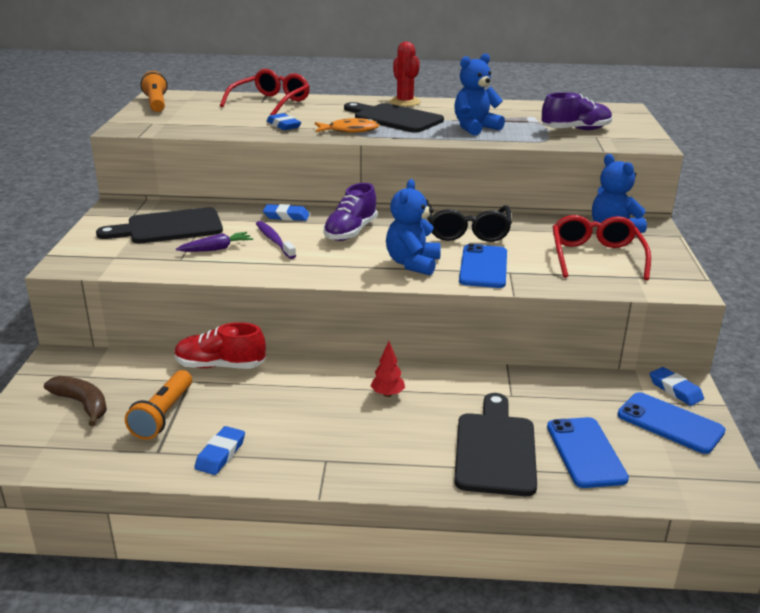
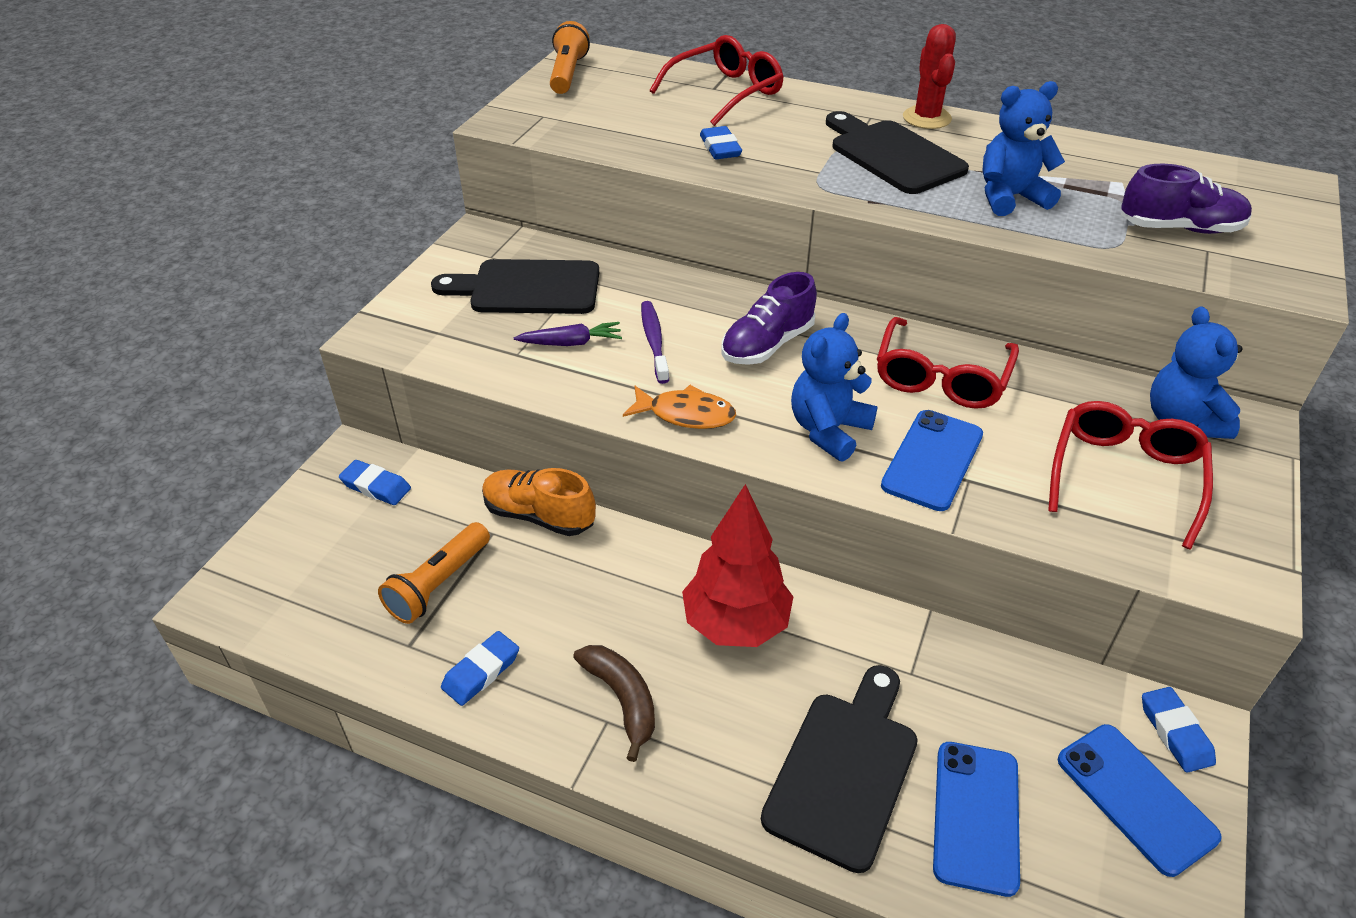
camera: 20 degrees right, 15 degrees up
brown banana [44,376,107,426] -> brown banana moved to [573,645,655,762]
red shoe [175,322,266,369] -> orange shoe [482,468,596,536]
blue eraser [263,204,310,221] -> blue eraser moved to [339,460,411,505]
orange fish [315,118,380,133] -> orange fish moved to [623,385,736,429]
red tree [370,341,405,397] -> red tree [682,484,793,647], size x2.22
black glasses [427,203,512,242] -> red glasses [877,317,1019,409]

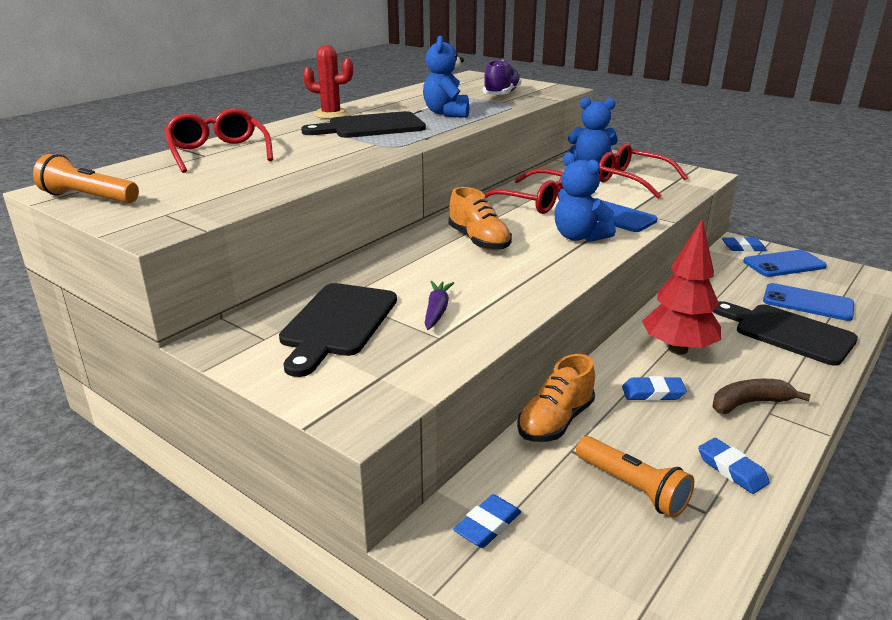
camera: 75 degrees left, 15 degrees down
orange fish [623,385,736,429] -> none
purple toothbrush [641,301,669,384] -> none
blue eraser [700,126,742,159] -> blue eraser moved to [622,376,687,401]
purple shoe [722,272,817,365] -> orange shoe [448,187,512,251]

